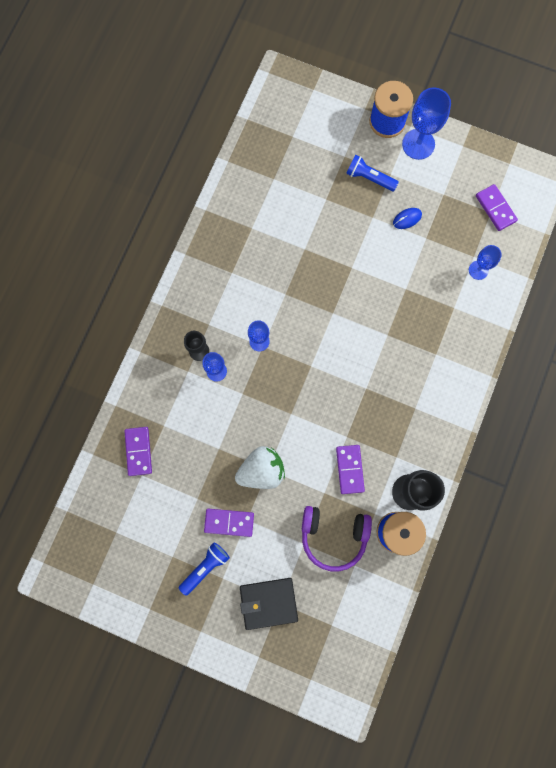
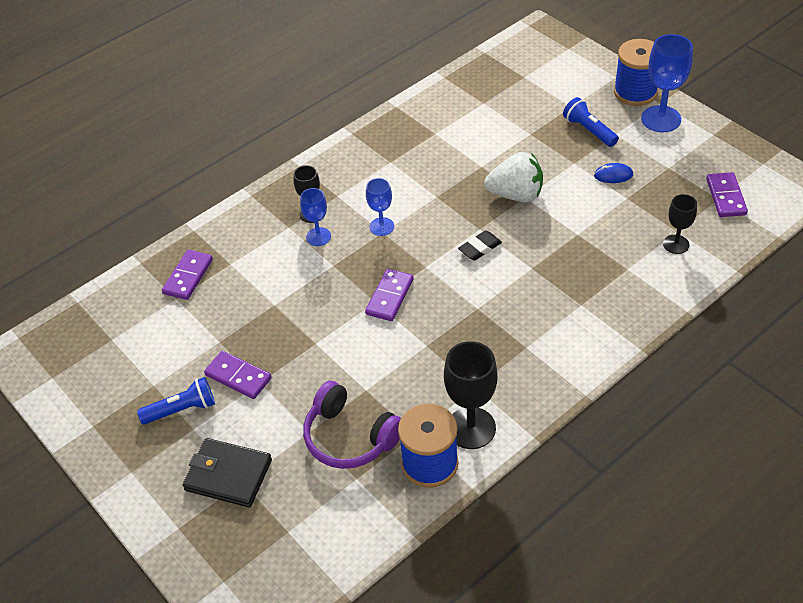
camera: 30 degrees right, 30 degrees down
white strawberry [235,446,285,489] -> white strawberry moved to [484,152,543,202]
purple domino [336,445,365,494] -> purple domino moved to [365,269,414,321]
blue goblet [469,245,502,280] -> black goblet [663,194,697,254]
none -> black eraser [458,230,502,261]

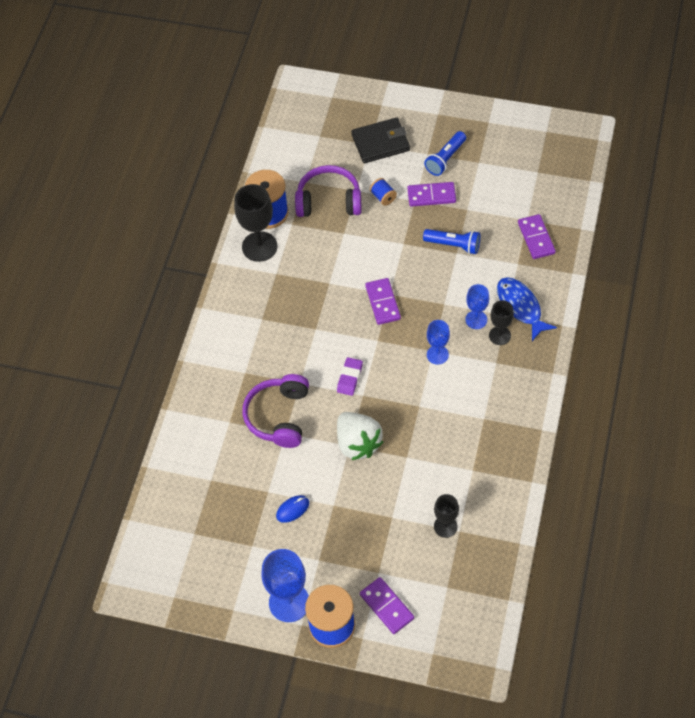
camera: 145 degrees right, 10 degrees up
black eraser [458,230,502,261] -> purple eraser [337,357,363,396]
white strawberry [484,152,543,202] -> white strawberry turned 90 degrees counterclockwise [337,412,383,460]
blue flashlight [563,97,619,147] -> blue flashlight moved to [423,229,480,254]
black goblet [663,194,697,254] -> black goblet moved to [434,494,459,538]
purple domino [706,172,748,217] -> purple domino moved to [360,577,414,634]
none -> purple headphones [243,374,309,448]
none -> blue spool [370,178,397,206]
none -> blue fish [497,277,557,341]

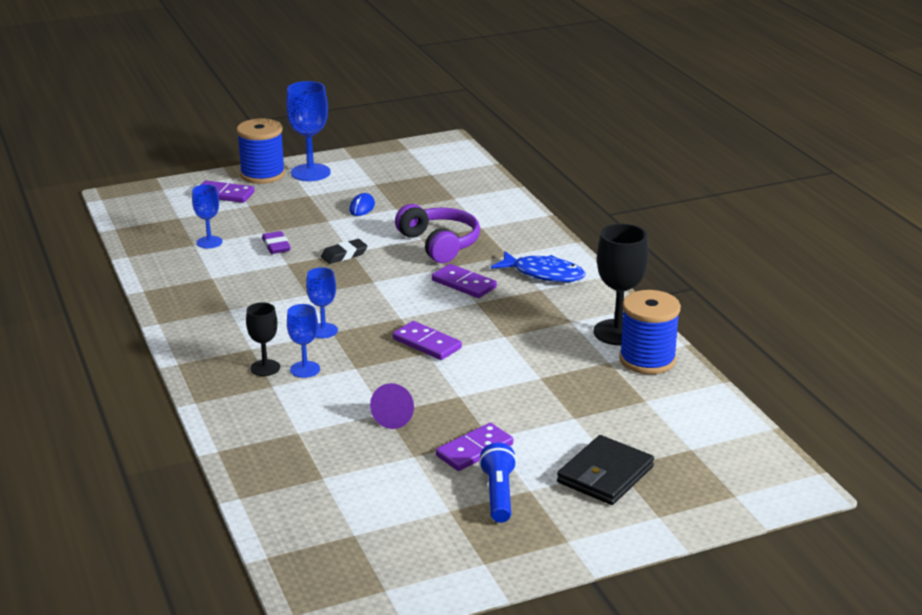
camera: 140 degrees right, 30 degrees down
purple headphones [295,165,362,217] -> none
purple eraser [337,357,363,396] -> purple eraser moved to [262,231,291,254]
white strawberry [337,412,383,460] -> black eraser [321,239,368,264]
blue spool [370,178,397,206] -> none
blue flashlight [423,229,480,254] -> purple cone [370,383,414,429]
black goblet [434,494,459,538] -> blue goblet [192,184,222,248]
blue fish [497,277,557,341] -> blue fish moved to [491,251,585,282]
purple domino [518,214,556,259] -> purple domino moved to [432,264,497,298]

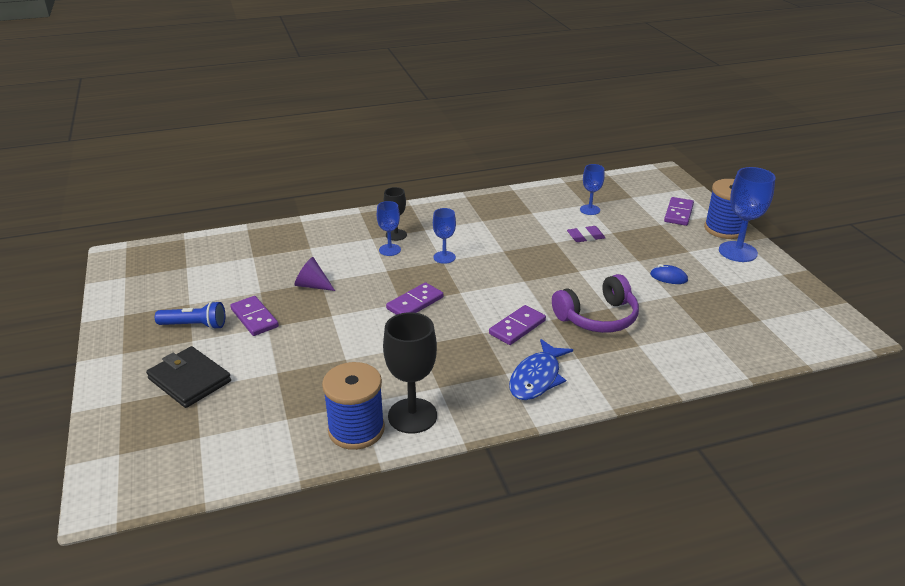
camera: 95 degrees right, 5 degrees up
black eraser [321,239,368,264] -> none

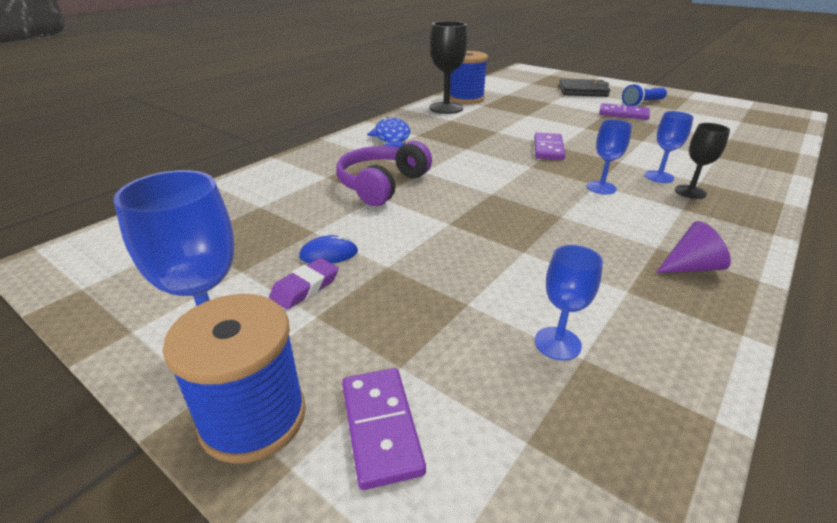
camera: 145 degrees right, 0 degrees up
purple cone [294,257,335,291] -> purple cone moved to [656,221,731,273]
purple domino [489,305,546,345] -> none
purple eraser [567,226,606,242] -> purple eraser moved to [269,258,338,309]

